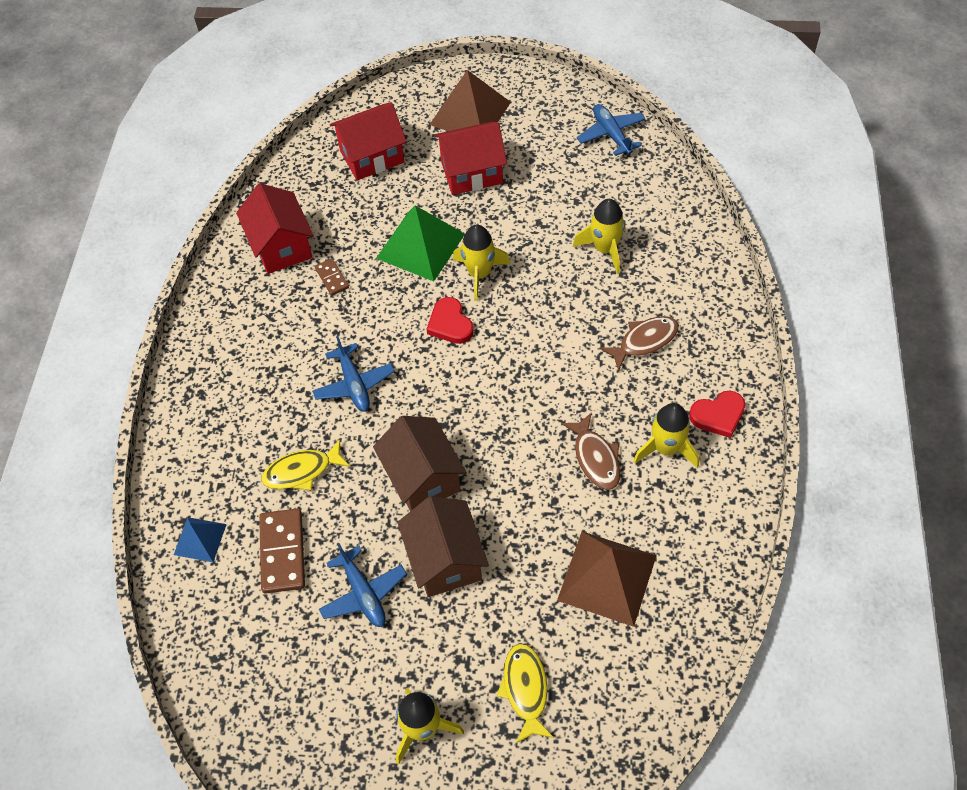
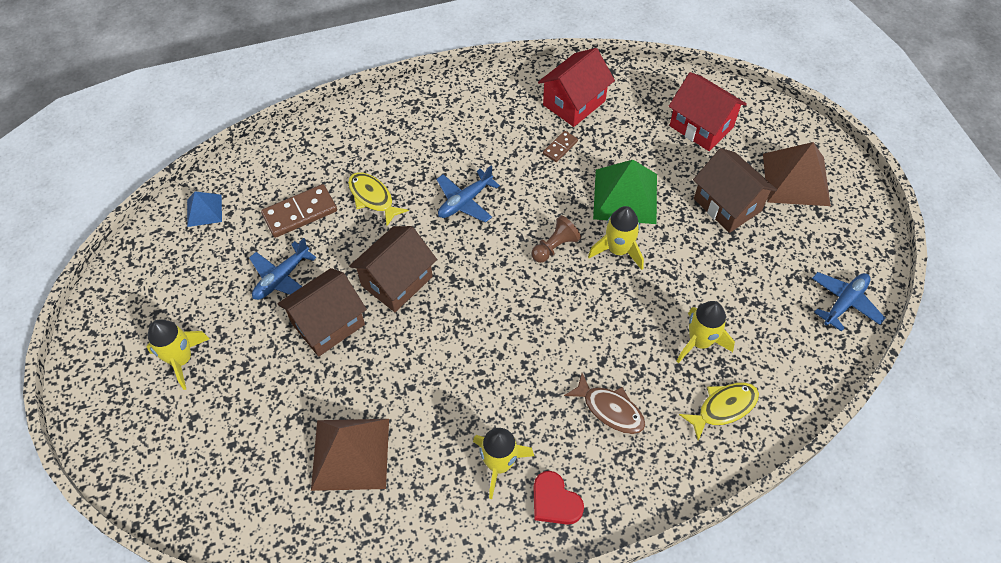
camera: 65 degrees right, 0 degrees up
blue pyramid [174,517,227,562] -> blue pyramid moved to [187,191,222,227]
red heart [426,297,474,344] -> brown pawn [531,215,581,263]
red house [434,122,507,195] -> brown house [693,148,777,233]
yellow fish [497,643,554,743] -> yellow fish moved to [679,383,759,441]
brown fish [561,413,620,490] -> none

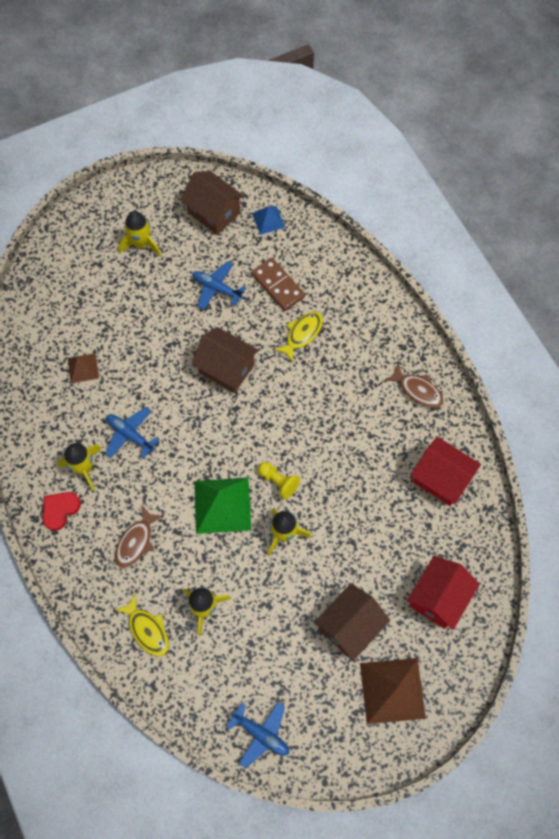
camera: 80 degrees right, 10 degrees up
brown house [277,268,367,357] -> brown house moved to [180,171,245,235]
brown pyramid [311,419,389,491] -> brown pyramid [68,353,99,383], size x0.55
blue plane [436,166,500,223] -> blue plane moved to [105,407,159,459]
brown pawn [531,215,581,263] -> yellow pawn [258,462,300,500]
brown domino [543,131,578,162] -> none
green pyramid [593,160,657,224] -> green pyramid moved to [194,478,251,534]
none -> brown fish [384,363,443,408]

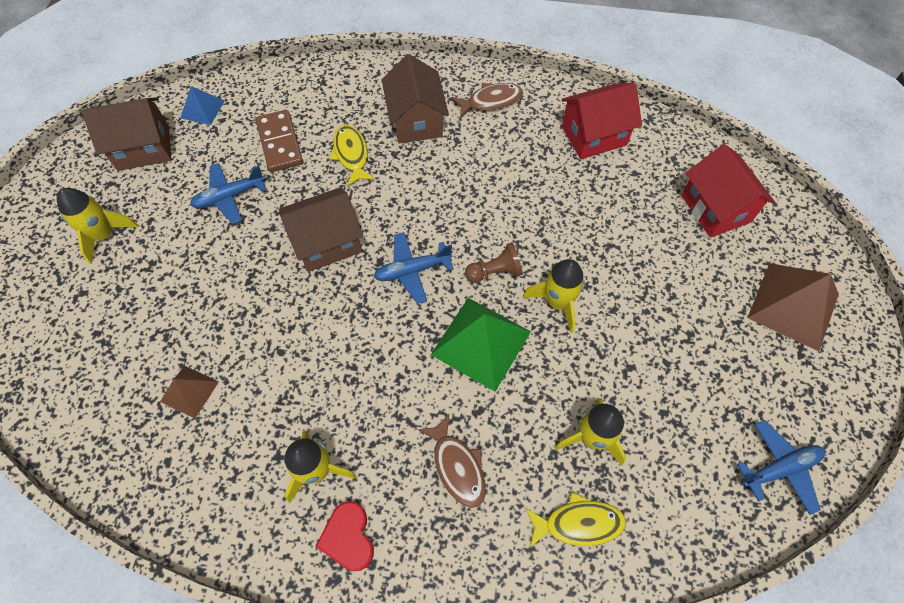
camera: 55 degrees left, 5 degrees down
blue plane [105,407,159,459] -> blue plane moved to [373,232,454,304]
brown domino [251,258,305,311] -> brown domino turned 75 degrees clockwise [256,110,303,172]
yellow pawn [258,462,300,500] -> brown pawn [465,242,523,283]
brown house [314,583,390,661] -> brown house moved to [382,54,449,144]

